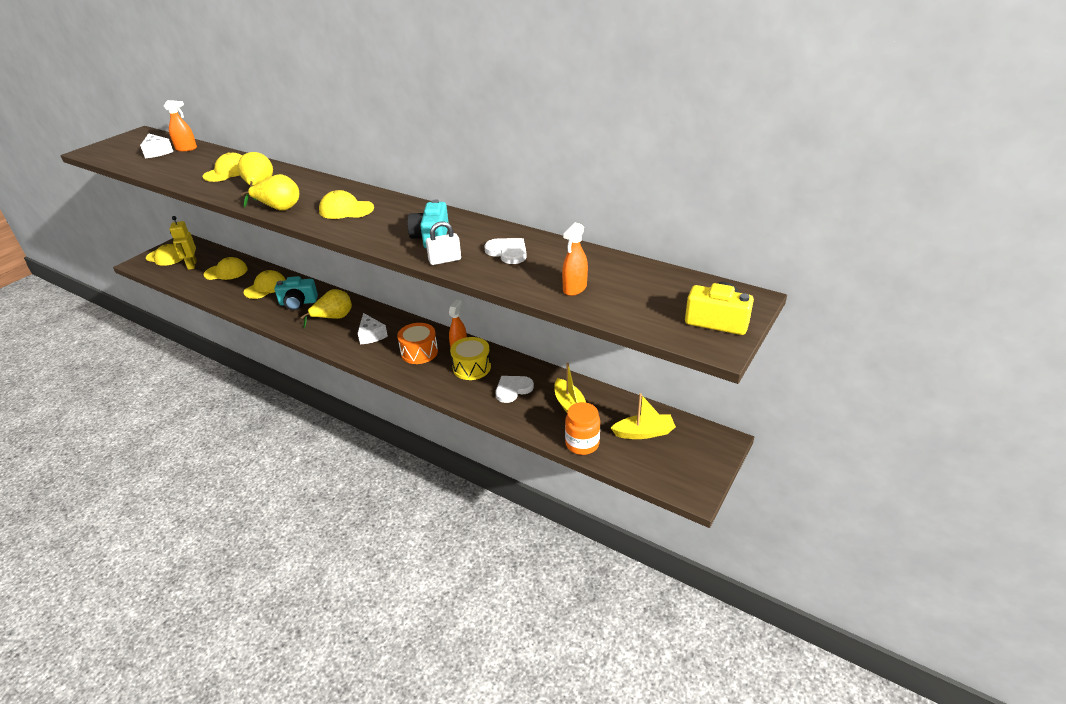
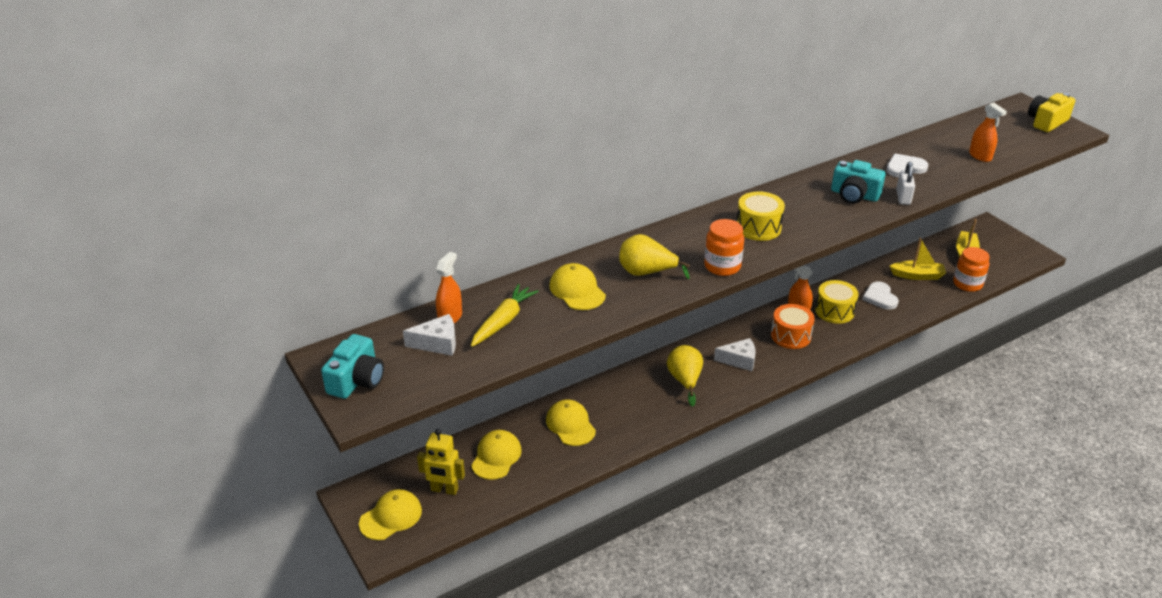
camera: 65 degrees left, 0 degrees up
yellow pear [241,174,299,211] -> orange jar [704,219,744,276]
turquoise camera [275,276,318,310] -> turquoise camera moved to [321,334,384,399]
yellow cap [319,190,374,219] -> yellow drum [737,191,785,241]
none -> yellow carrot [471,284,539,347]

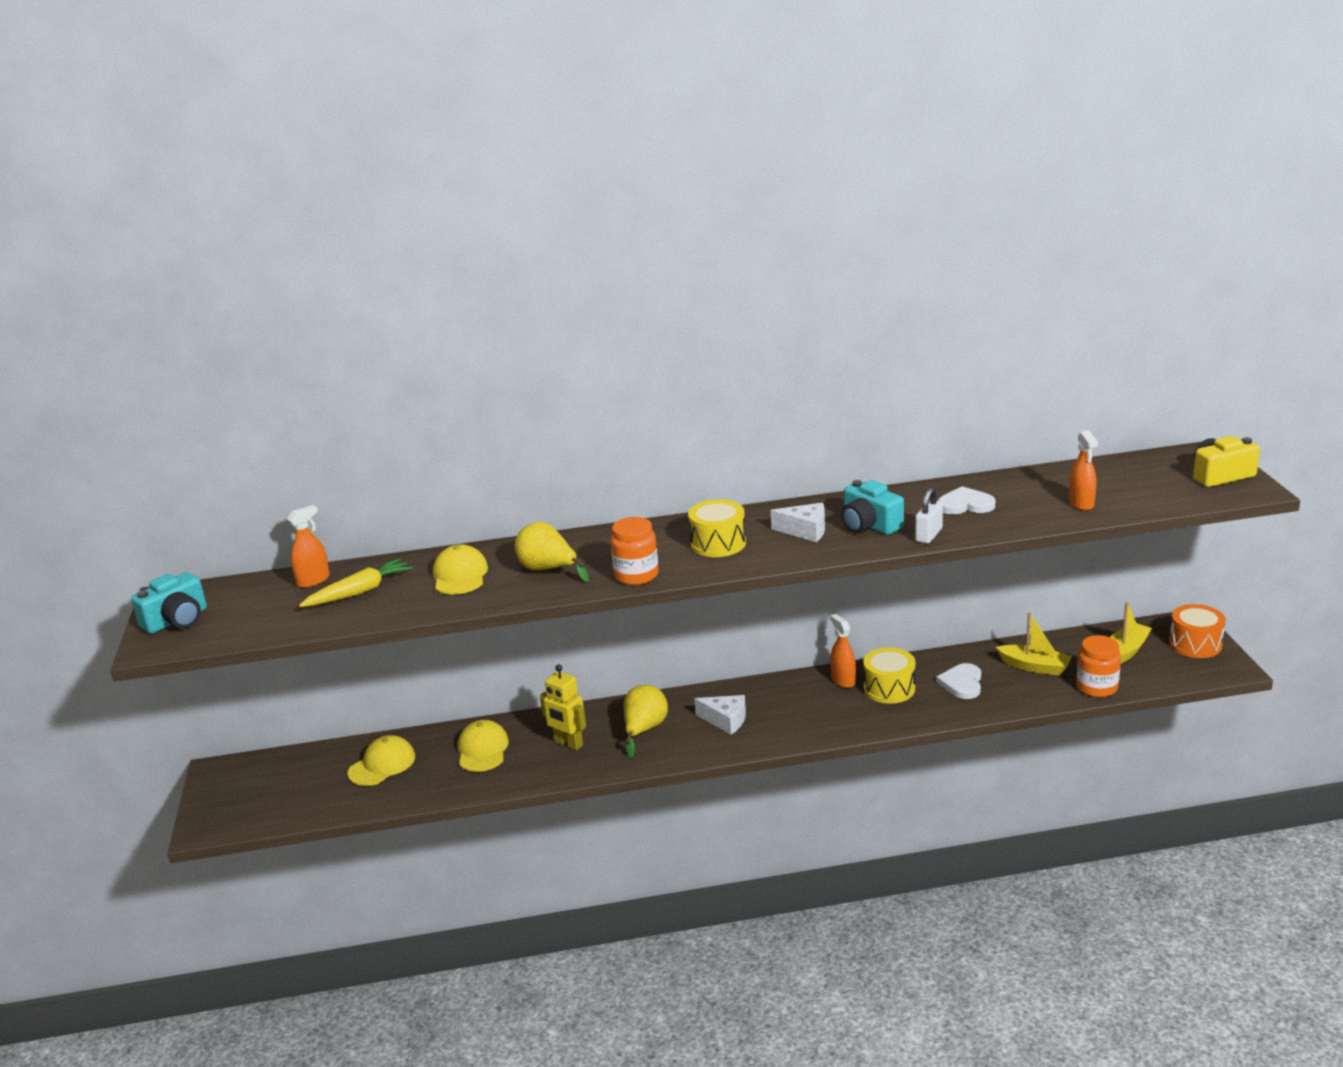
camera: 25 degrees right, 10 degrees down
yellow cap [359,489,422,540] -> none
white cheese [403,314,456,356] -> white cheese moved to [771,503,825,542]
yellow robot [417,429,465,495] -> yellow robot moved to [540,664,586,750]
orange drum [771,304,815,349] -> orange drum moved to [1169,604,1226,658]

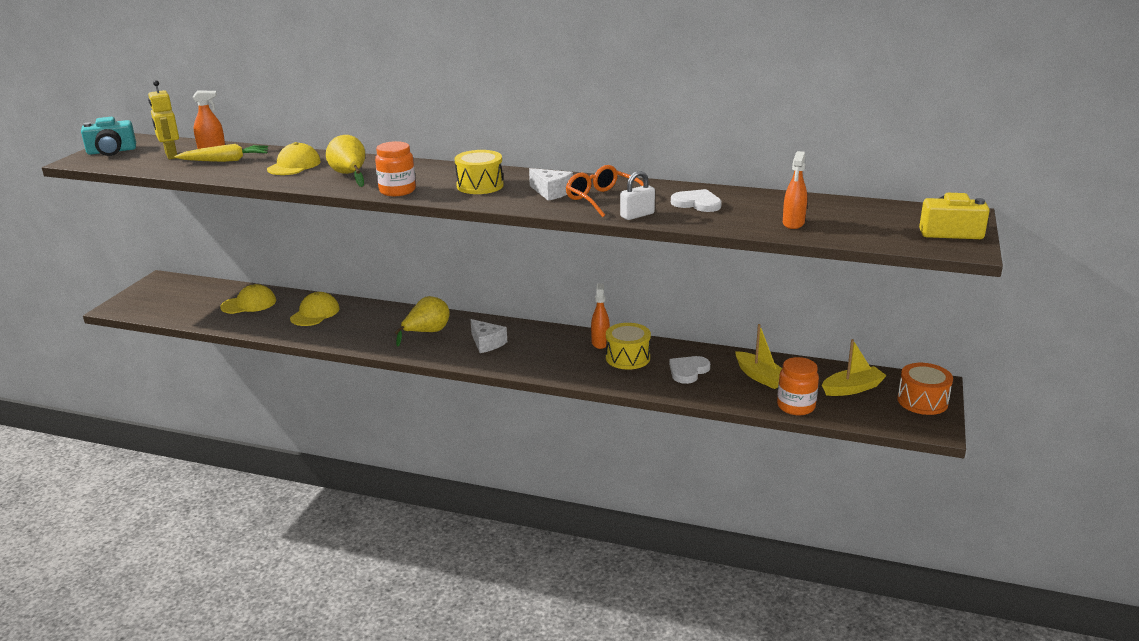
camera: 25 degrees right, 0 degrees up
yellow robot [540,664,586,750] -> yellow robot moved to [148,80,179,159]
turquoise camera [841,480,904,535] -> orange glasses [566,165,643,217]

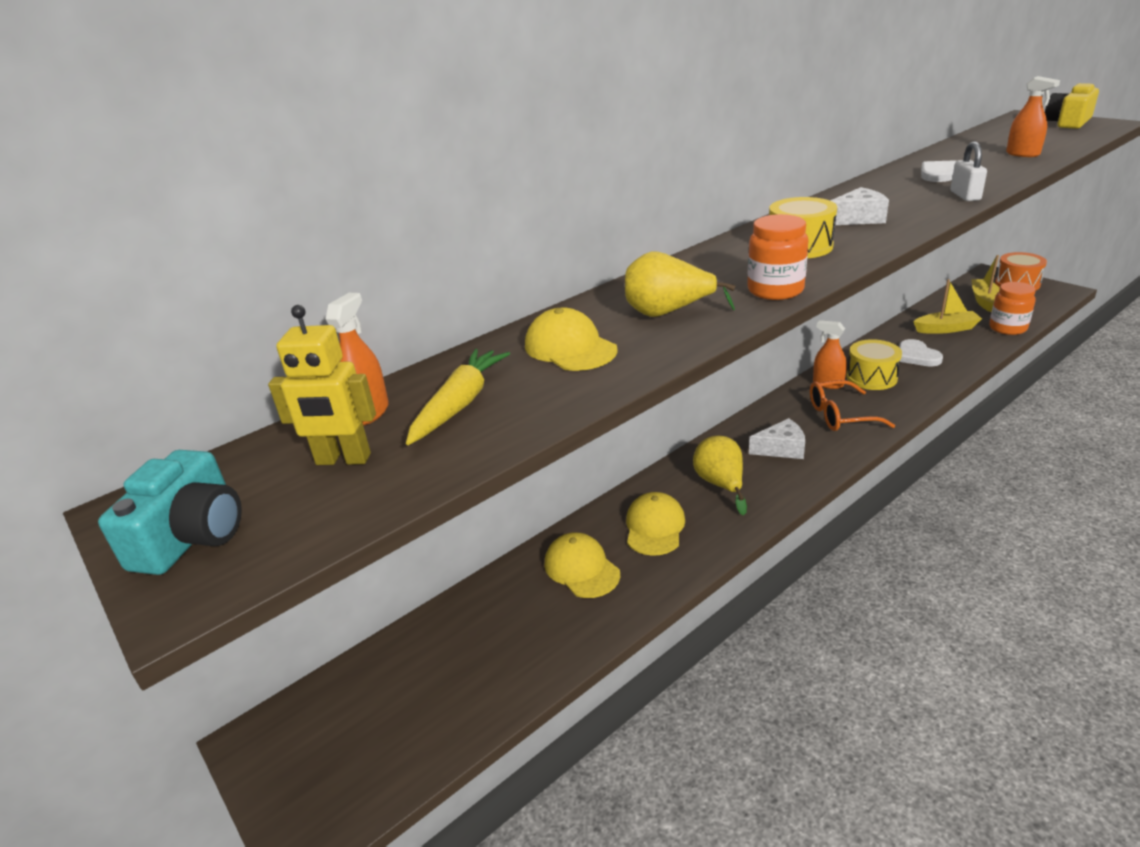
camera: 55 degrees left, 5 degrees up
yellow cap [220,284,276,314] -> yellow cap moved to [626,492,685,556]
orange glasses [566,165,643,217] -> orange glasses moved to [810,380,895,431]

